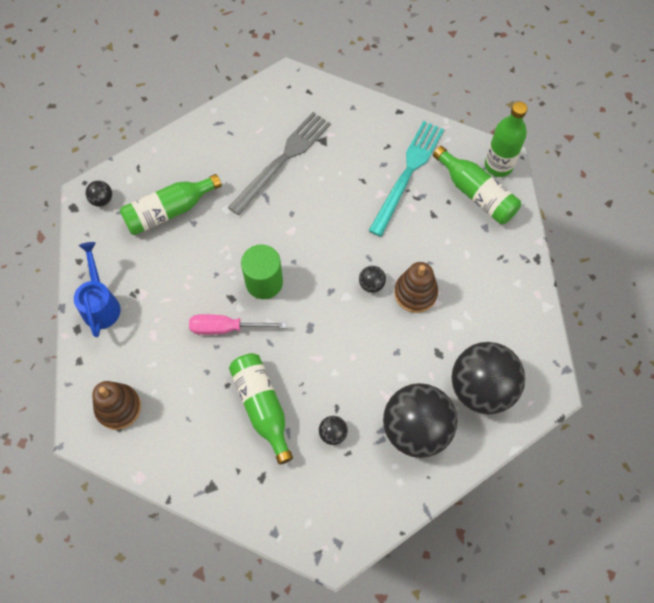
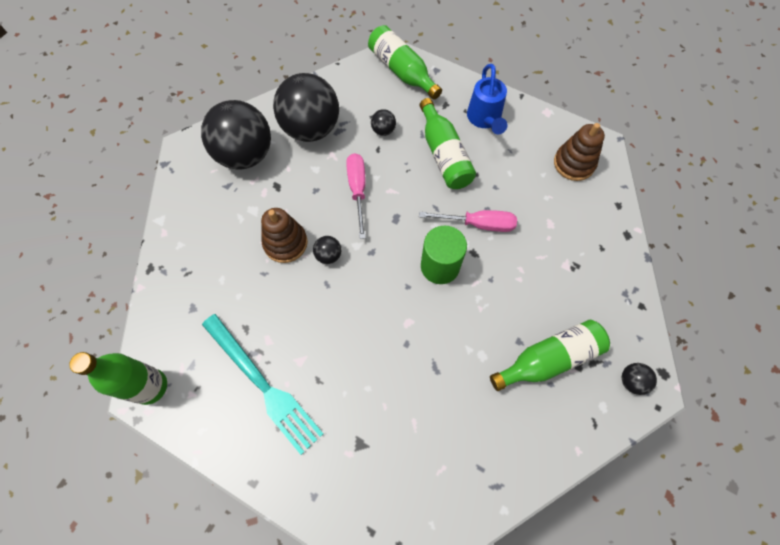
camera: 175 degrees left, 0 degrees up
blue watering can [74,242,121,337] -> blue watering can moved to [467,64,508,134]
grey fork [228,112,331,215] -> none
turquoise fork [368,121,444,237] -> turquoise fork turned 75 degrees counterclockwise [202,314,323,455]
green bottle [433,146,521,224] -> green bottle moved to [368,25,442,100]
none -> pink screwdriver [346,153,366,239]

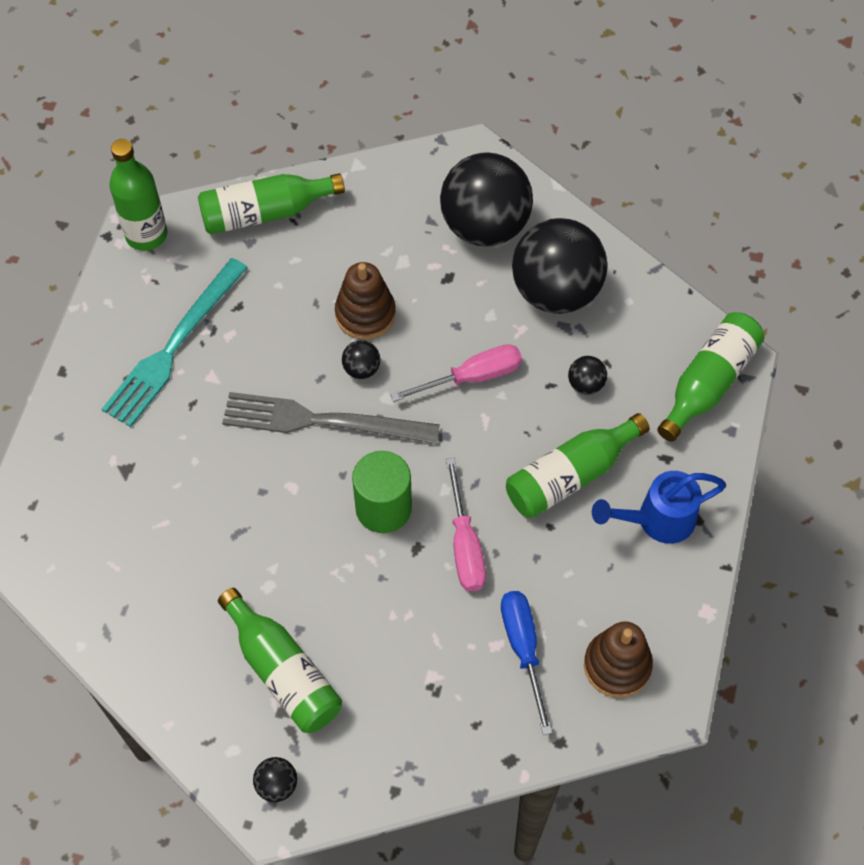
camera: 75 degrees right, 5 degrees down
none -> green bottle [198,173,345,234]
none -> grey fork [222,392,440,444]
none -> blue screwdriver [501,591,552,735]

